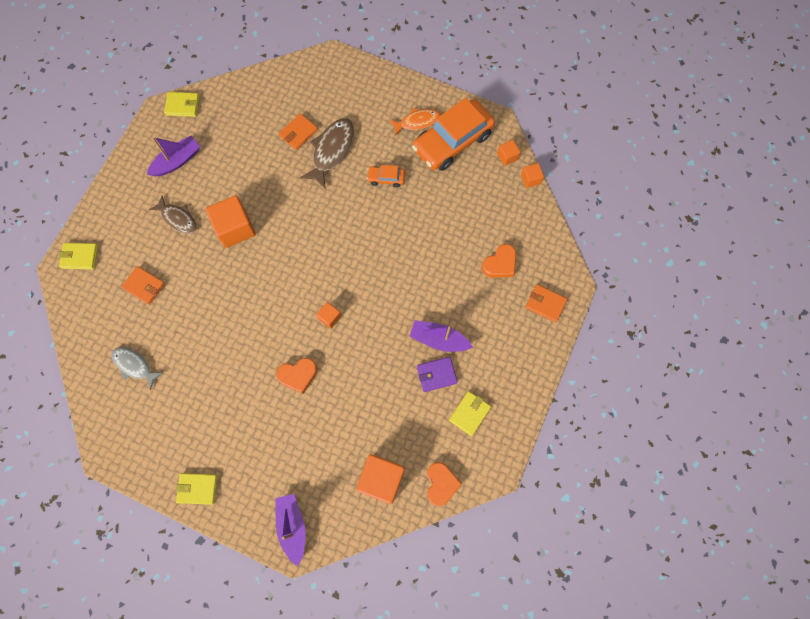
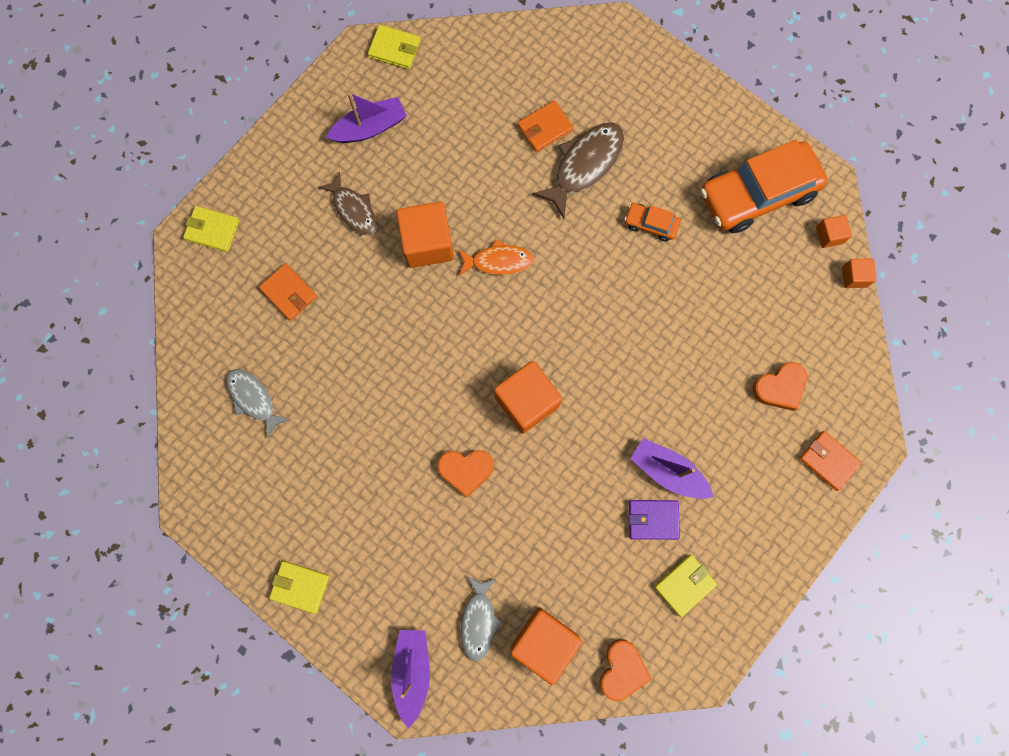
camera: 15 degrees right, 5 degrees up
orange cube [316,302,341,329] -> orange cube [494,361,562,434], size x1.99
orange fish [389,108,440,135] -> orange fish moved to [458,239,534,276]
none -> grey fish [461,576,503,662]

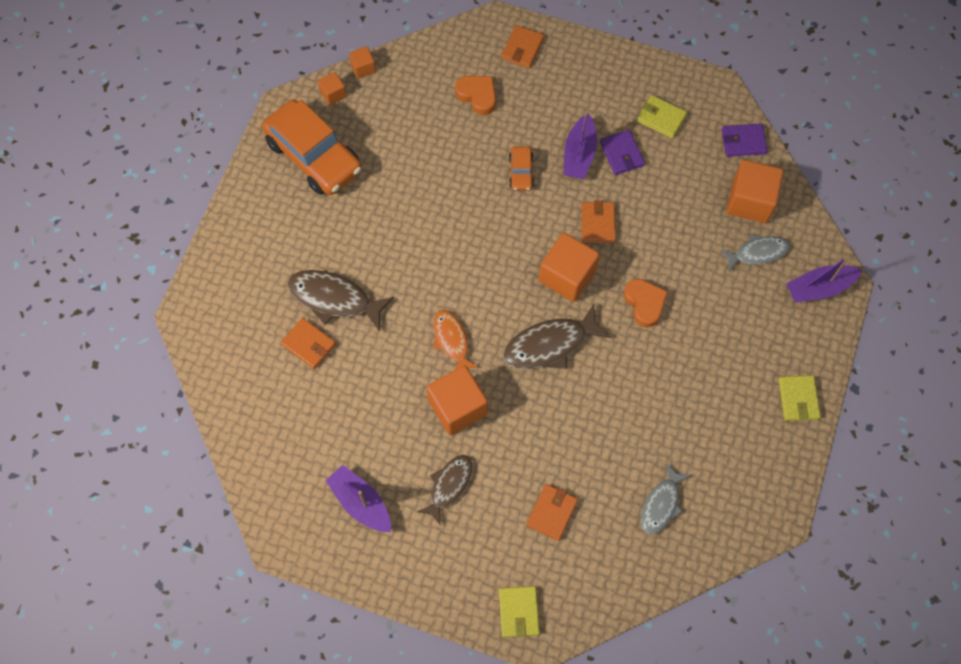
camera: 110 degrees left, 10 degrees down
yellow wallet [368,25,421,69] -> none
orange heart [600,639,652,701] -> purple wallet [722,123,768,157]
orange car [624,203,681,241] -> orange car moved to [509,147,534,191]
none -> brown fish [503,304,611,369]
none -> orange wallet [581,200,616,243]

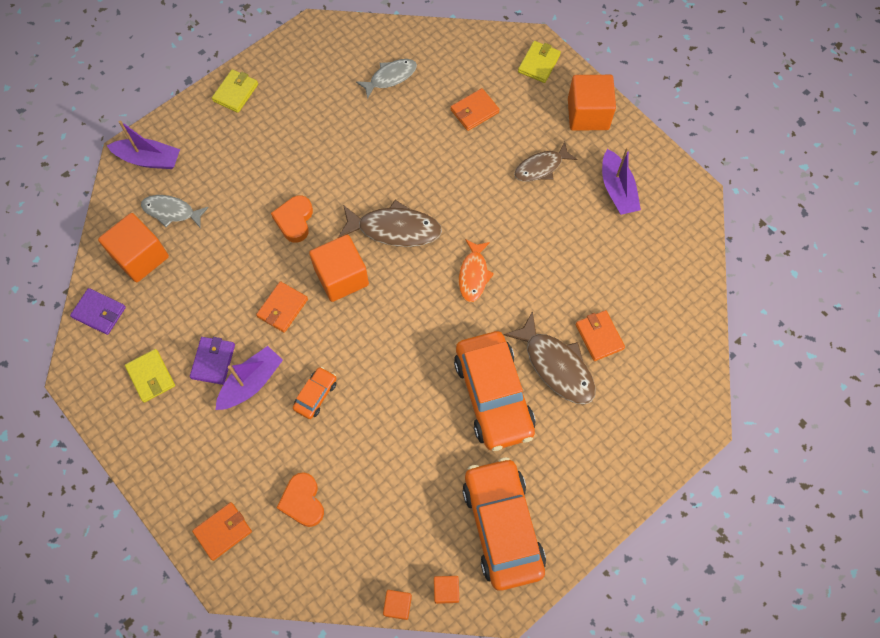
camera: 150 degrees left, 0 degrees up
orange cube [426,365,488,435] -> orange cube moved to [568,75,616,131]
none -> orange car [454,331,536,451]

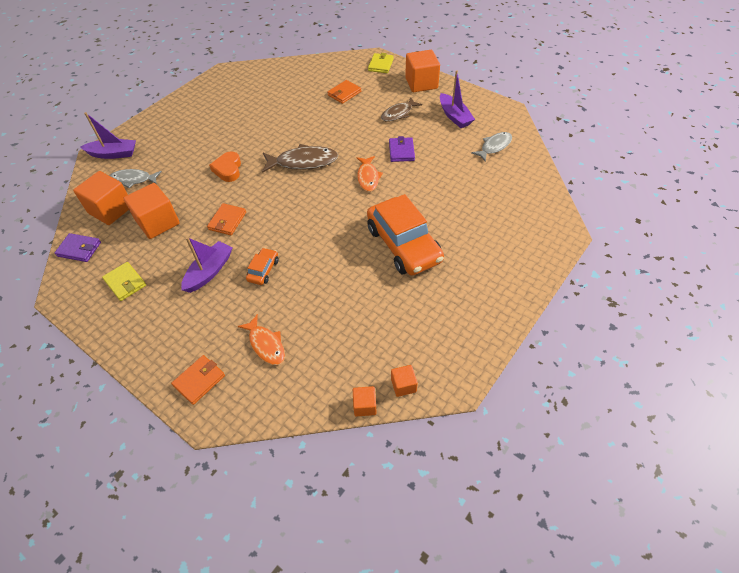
camera: 10 degrees left, 15 degrees down
purple wallet [190,337,235,385] -> purple wallet moved to [389,136,415,162]
yellow wallet [212,69,258,113] -> none
orange heart [276,472,324,527] -> orange fish [238,314,285,365]
orange cube [309,235,369,302] -> orange cube moved to [123,183,180,239]
grey fish [356,59,417,99] -> grey fish moved to [471,132,512,162]
orange car [462,457,546,591] -> none
brown fish [503,311,596,404] -> none
orange wallet [576,310,625,361] -> none

